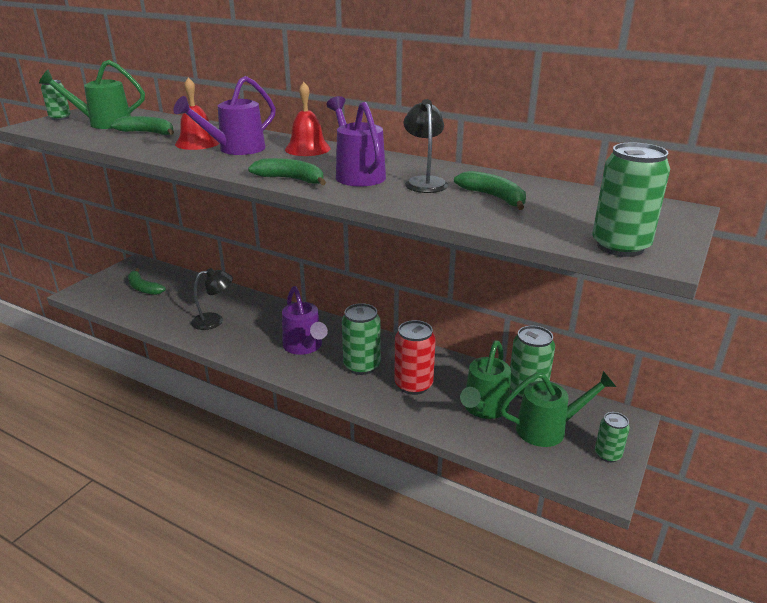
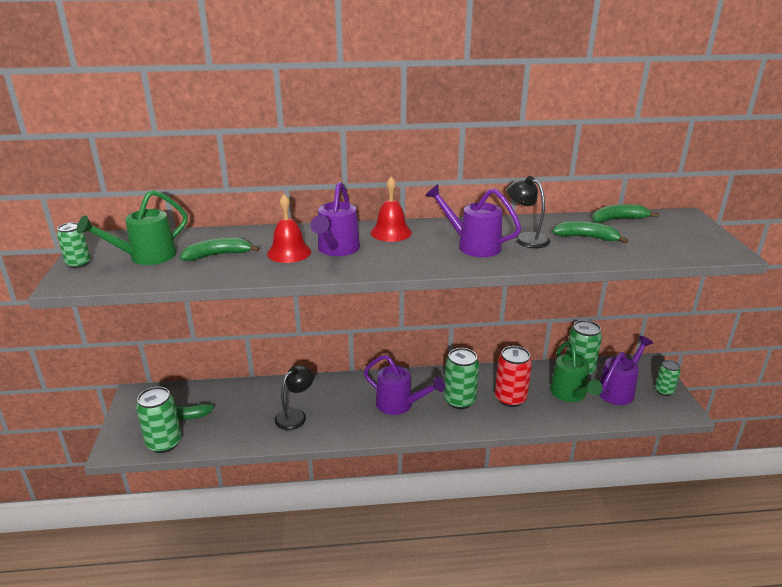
camera: 35 degrees left, 0 degrees up
green banana [248,158,326,185] -> green banana moved to [592,204,659,223]
green watering can [500,371,616,447] -> purple watering can [599,336,653,405]
green can [592,142,670,257] -> green can moved to [136,386,182,453]

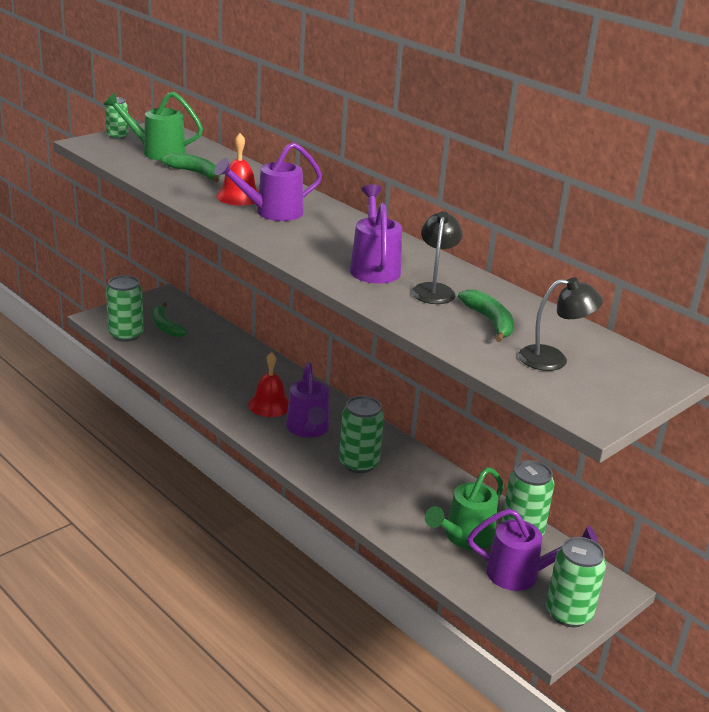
camera: 50 degrees right, 0 degrees up
black lamp [275,365,314,430] -> black lamp moved to [518,277,603,371]
red bell [371,177,412,242] -> red bell moved to [248,352,289,417]
red can [495,346,532,407] -> none
green banana [592,204,659,223] -> none
green can [655,360,681,396] -> green can [546,537,606,627], size x1.66

